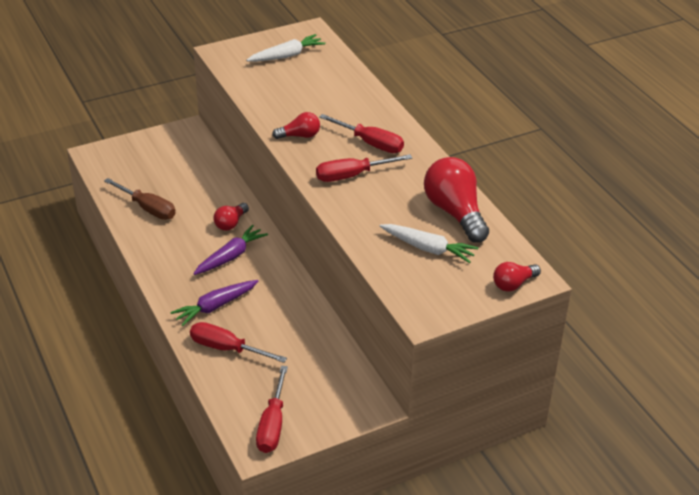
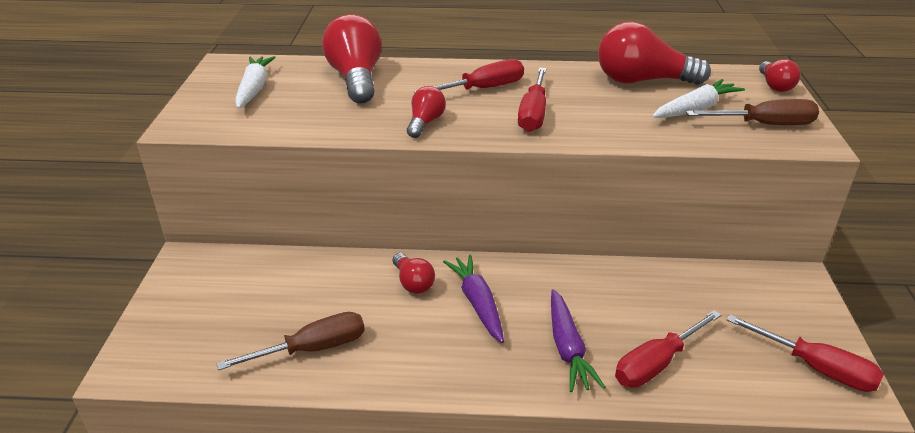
camera: 60 degrees left, 5 degrees down
none -> red light bulb [322,14,382,103]
none -> brown screwdriver [686,99,819,125]

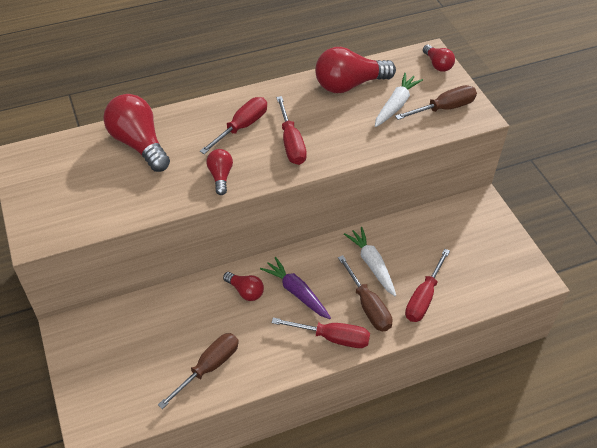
camera: 25 degrees left, 15 degrees up
white carrot [235,56,276,109] -> white carrot moved to [344,227,396,296]
purple carrot [551,289,605,392] -> brown screwdriver [338,255,392,331]
red screwdriver [727,315,884,392] -> red screwdriver moved to [271,318,370,348]

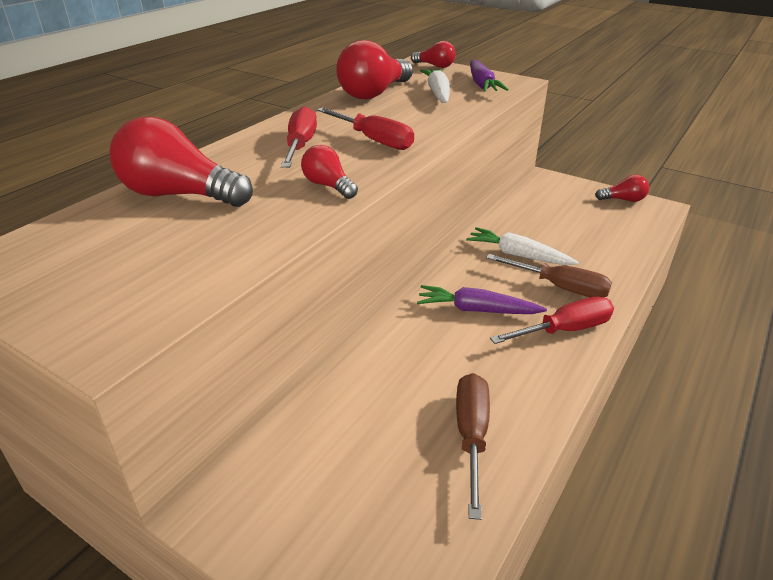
camera: 35 degrees left, 15 degrees down
red light bulb [223,272,264,301] -> red light bulb moved to [595,174,649,202]
brown screwdriver [395,85,477,120] -> purple carrot [470,60,509,92]
red screwdriver [405,249,450,322] -> none

